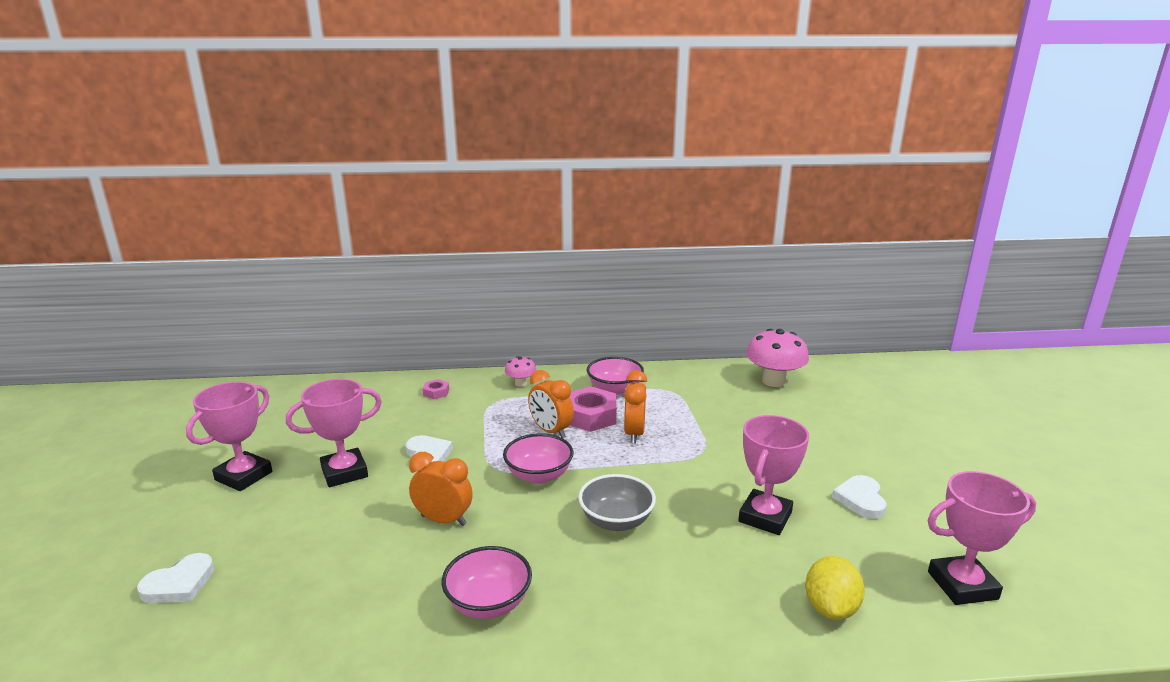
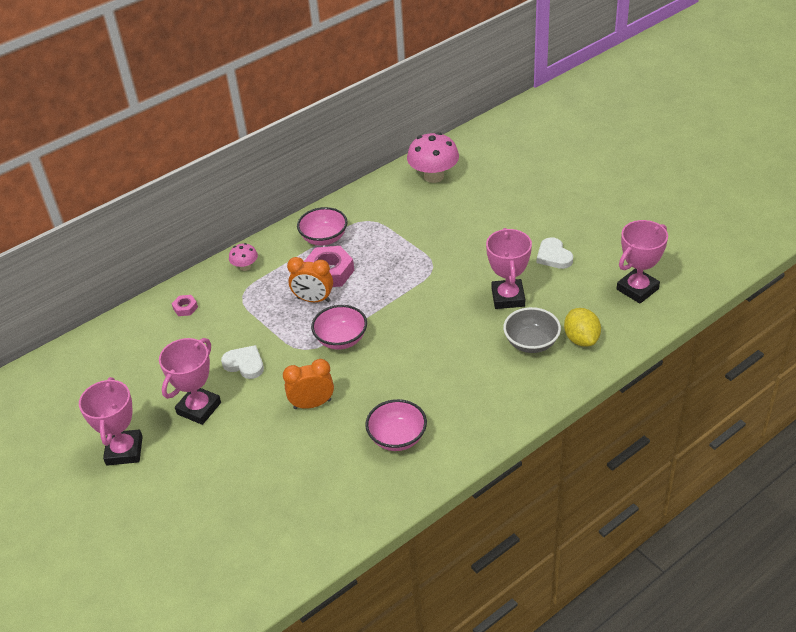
camera: 30 degrees left, 20 degrees up
white heart [137,553,214,603] -> none
grey bowl [578,474,656,531] -> grey bowl moved to [503,307,561,353]
orange clock [624,370,647,444] -> none

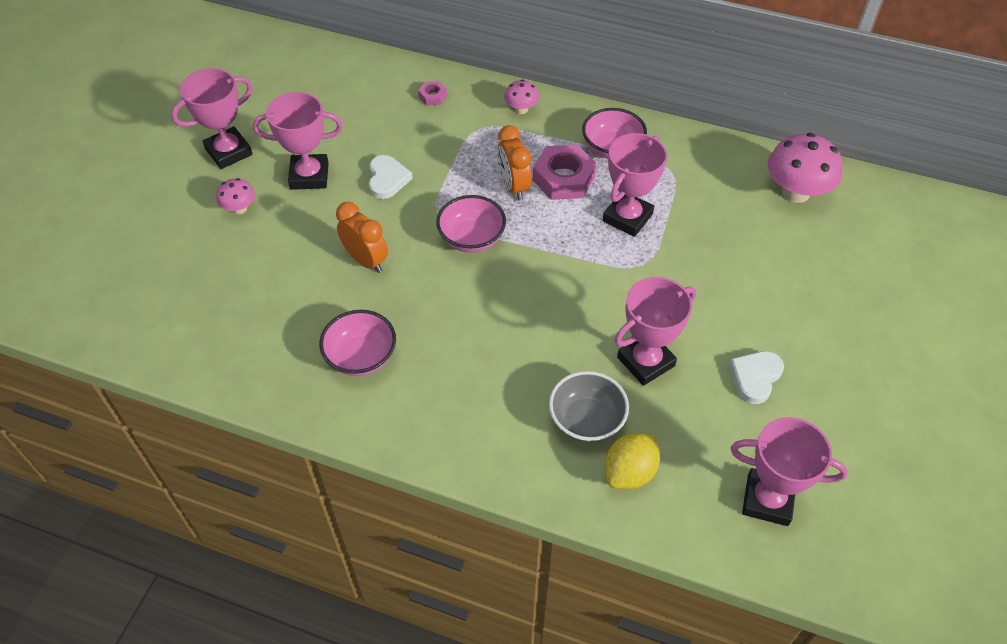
camera: 55 degrees right, 10 degrees up
none -> pink mushroom [216,178,255,214]
none -> pink trophy [603,133,667,237]

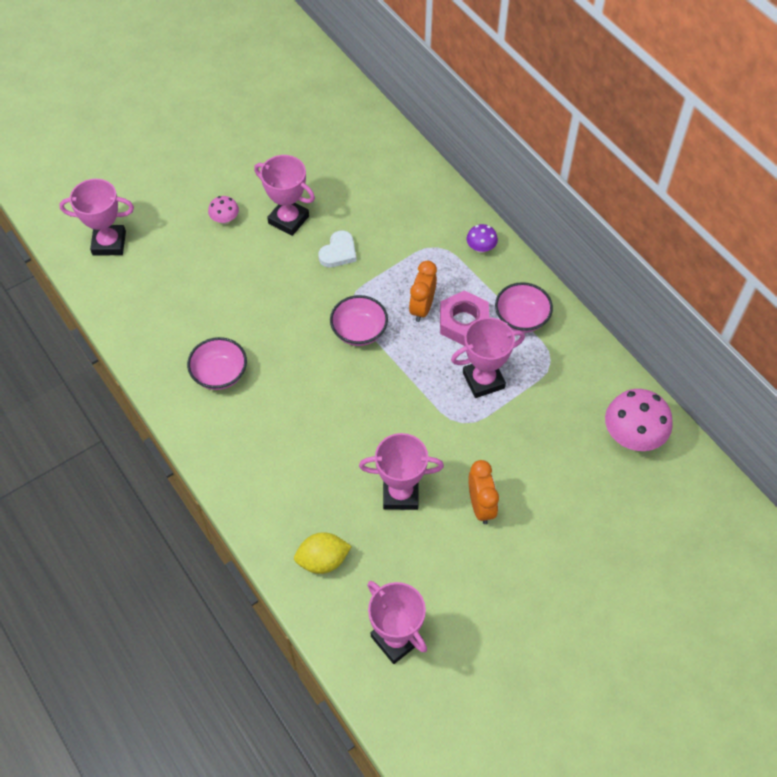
camera: 35 degrees right, 5 degrees up
pink trophy [171,68,253,169] -> pink trophy moved to [59,179,134,256]
orange clock [336,202,388,273] -> orange clock moved to [468,460,499,524]
pink nut [418,81,447,105] -> none
pink mushroom [504,80,539,114] -> purple mushroom [467,224,498,253]
grey bowl [549,371,629,443] -> none
white heart [729,351,784,404] -> none

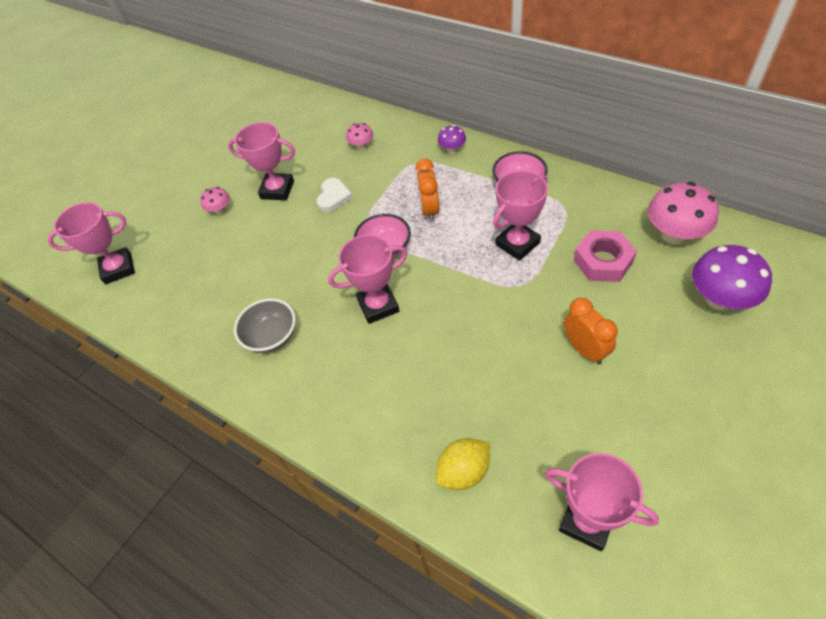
camera: 15 degrees left, 5 degrees down
pink bowl [187,337,247,390] -> grey bowl [234,298,296,353]
pink trophy [359,433,444,510] -> pink trophy moved to [328,234,408,324]
pink nut [440,290,489,346] -> pink nut moved to [574,230,637,282]
none -> pink mushroom [346,123,373,150]
none -> purple mushroom [692,245,772,310]

